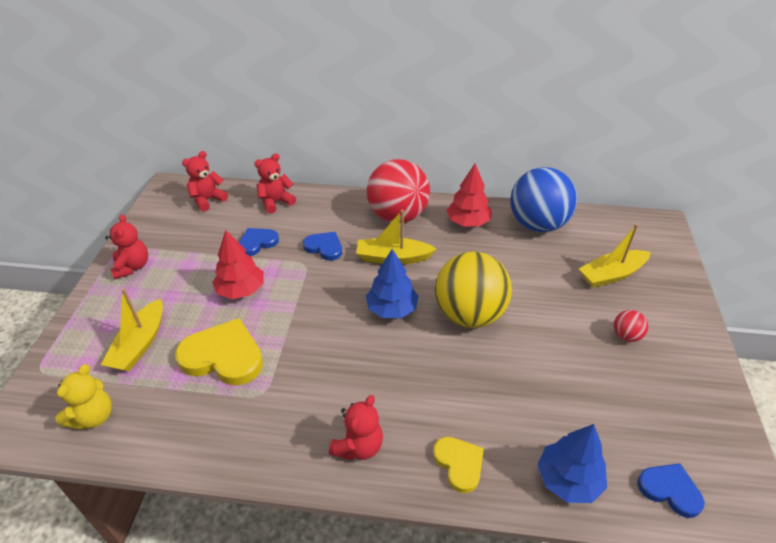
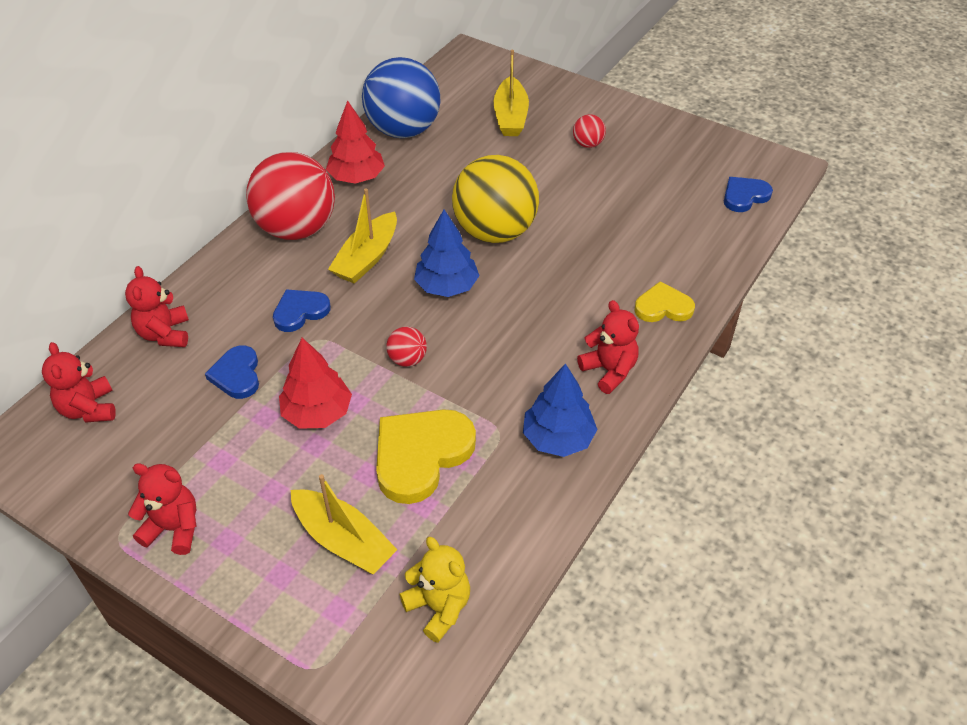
camera: 65 degrees left, 5 degrees up
blue tree [537,424,607,503] -> blue tree moved to [523,363,597,457]
none -> red ball [386,327,427,367]

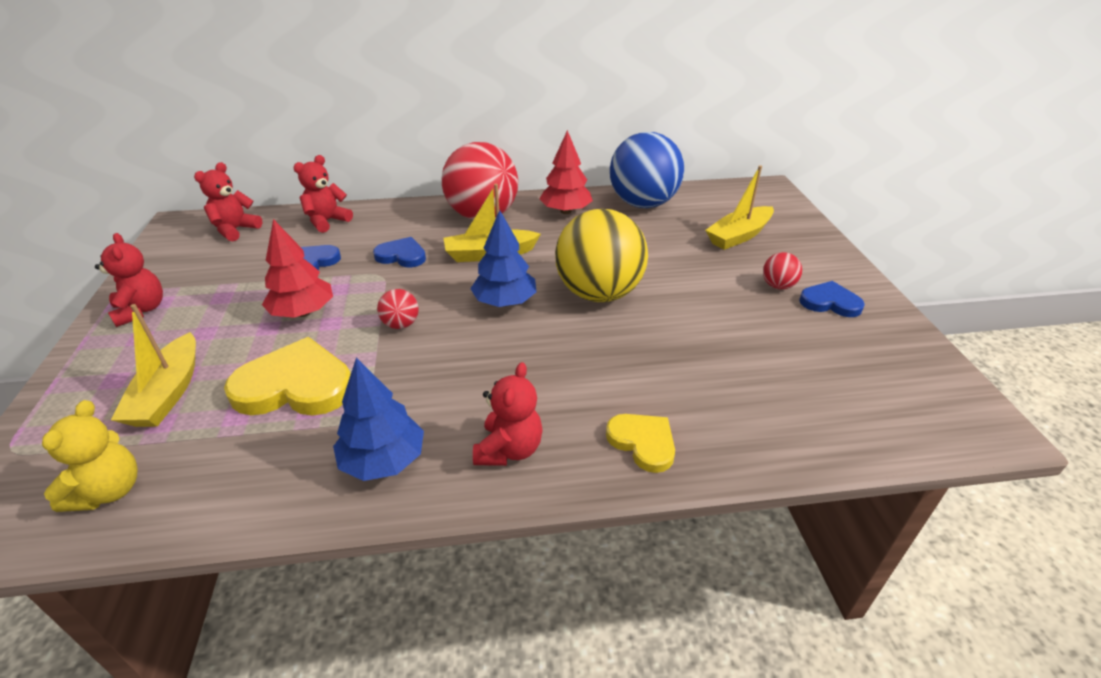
camera: 50 degrees right, 10 degrees down
blue heart [724,177,773,212] -> blue heart moved to [799,281,865,317]

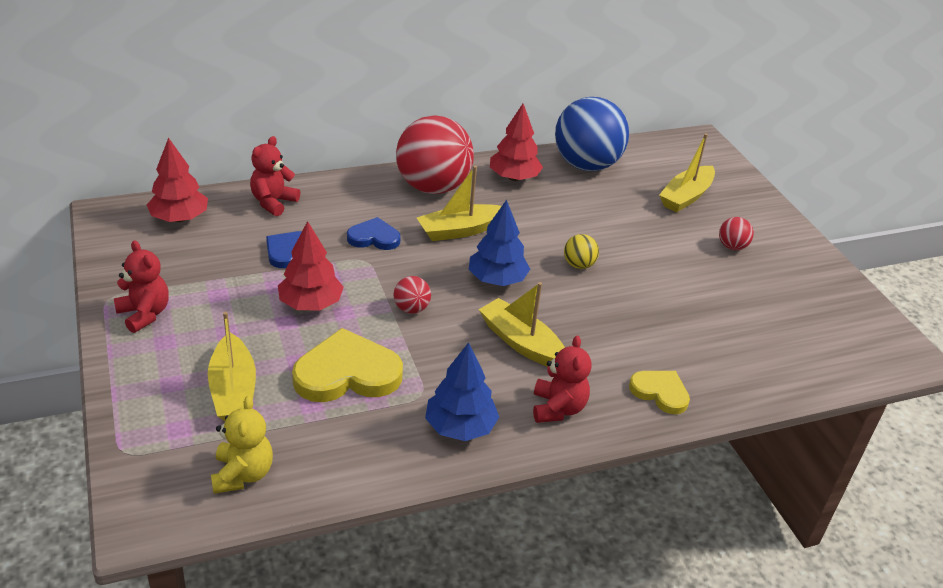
camera: 15 degrees left, 0 degrees up
red teddy bear [194,162,262,241] -> red tree [147,137,208,222]
yellow ball [555,209,648,302] -> yellow ball [564,234,599,269], size x0.42
blue heart [799,281,865,317] -> none
none -> yellow boat [479,282,565,367]

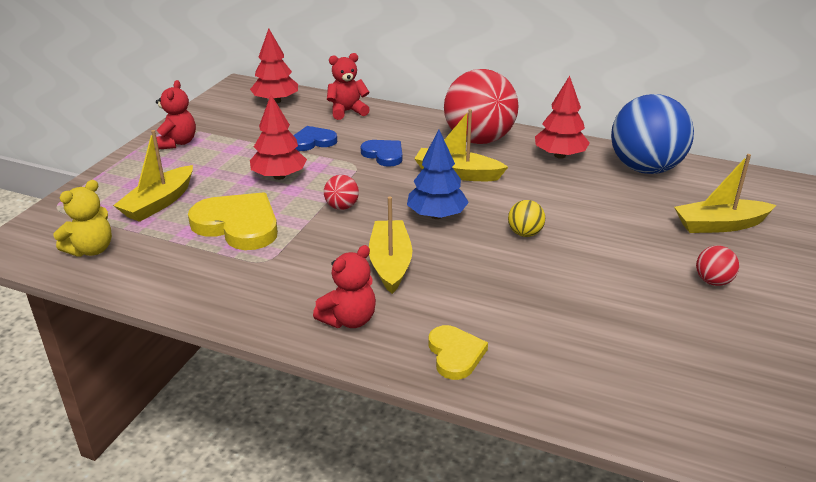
camera: 45 degrees right, 5 degrees down
blue tree [425,342,499,441] -> none

